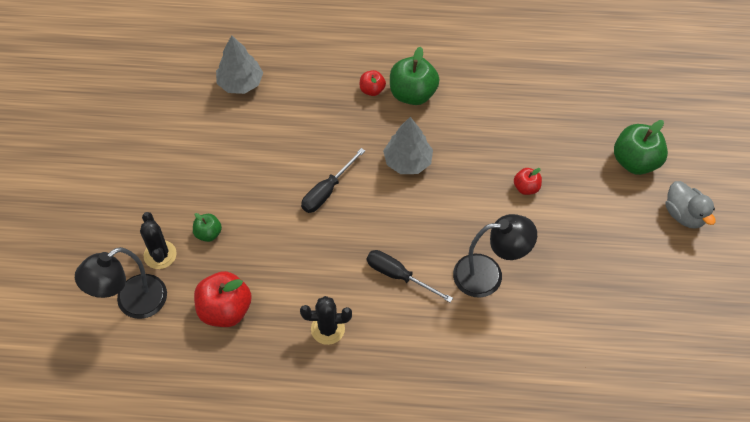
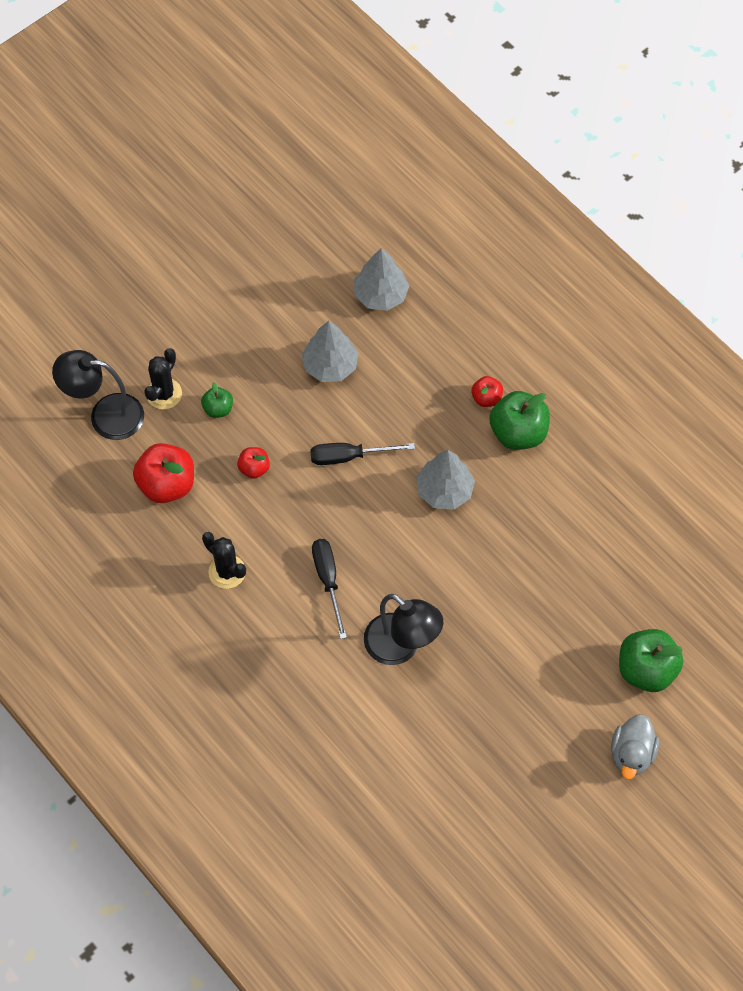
camera: 45 degrees right, 5 degrees up
red apple [514,168,542,195] -> red apple moved to [237,447,270,479]
none -> grey tree [301,321,358,382]

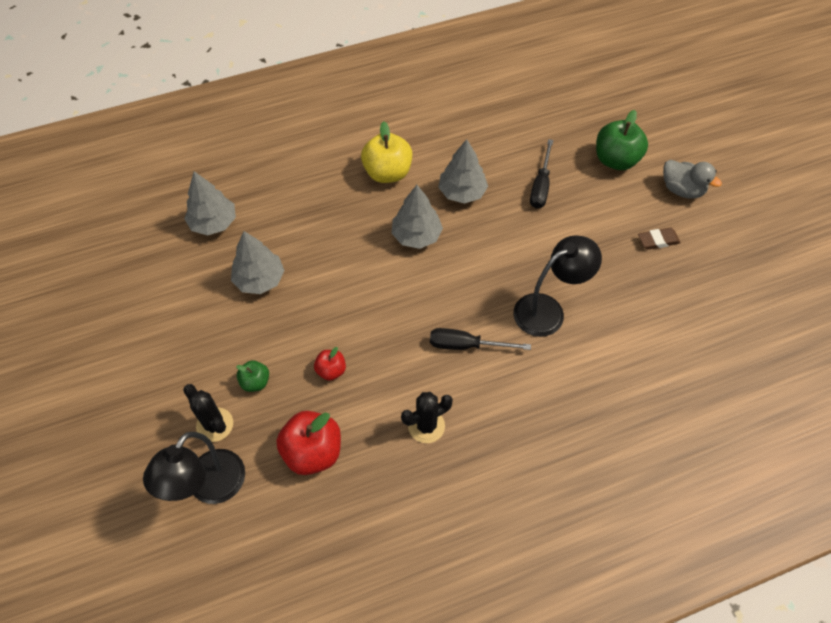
camera: 70 degrees left, 5 degrees down
black screwdriver [310,443,415,465] -> black screwdriver moved to [530,139,553,209]
red apple [471,376,503,407] -> none
green apple [489,391,550,450] -> yellow apple [361,121,412,183]
none -> grey tree [438,139,488,204]
none -> brown eraser [638,228,680,250]

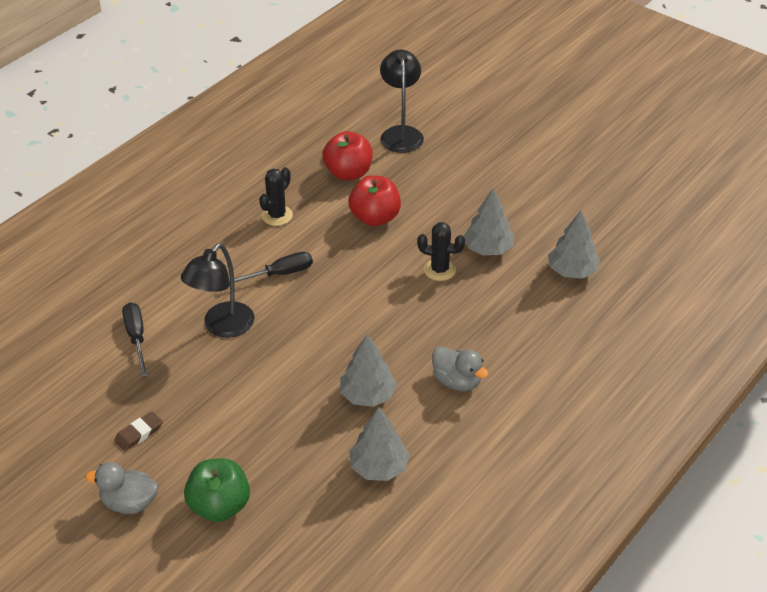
camera: 150 degrees right, 15 degrees down
black cactus [183,384,233,442] -> black cactus moved to [417,222,465,281]
green apple [236,360,269,392] -> none
red apple [314,347,346,381] -> red apple [348,175,401,226], size x1.88
yellow apple [361,121,412,183] -> grey duck [432,346,489,391]
grey tree [391,185,443,249] -> grey tree moved to [349,407,410,481]
black screwdriver [530,139,553,209] -> black screwdriver moved to [122,302,148,377]

